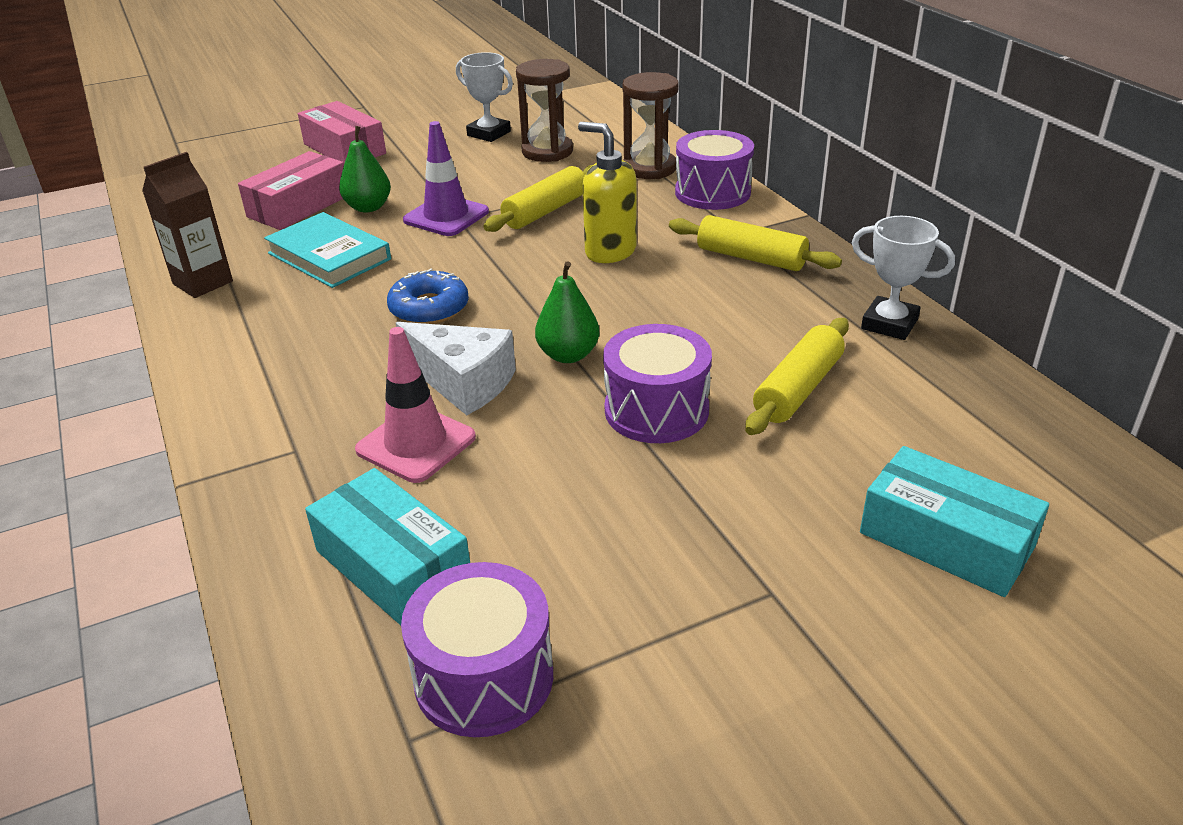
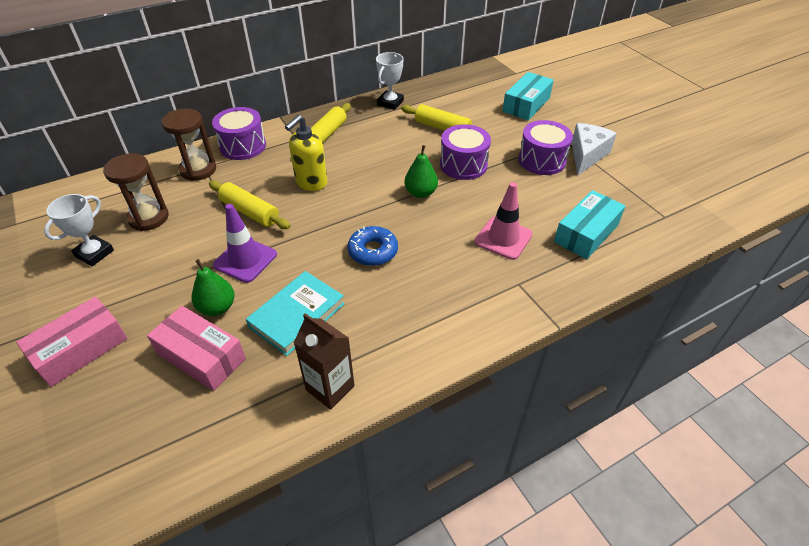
camera: 95 degrees left, 10 degrees up
white cheese [396,322,516,415] -> white cheese moved to [572,123,617,175]
purple drum [401,562,553,737] -> purple drum moved to [518,120,573,175]

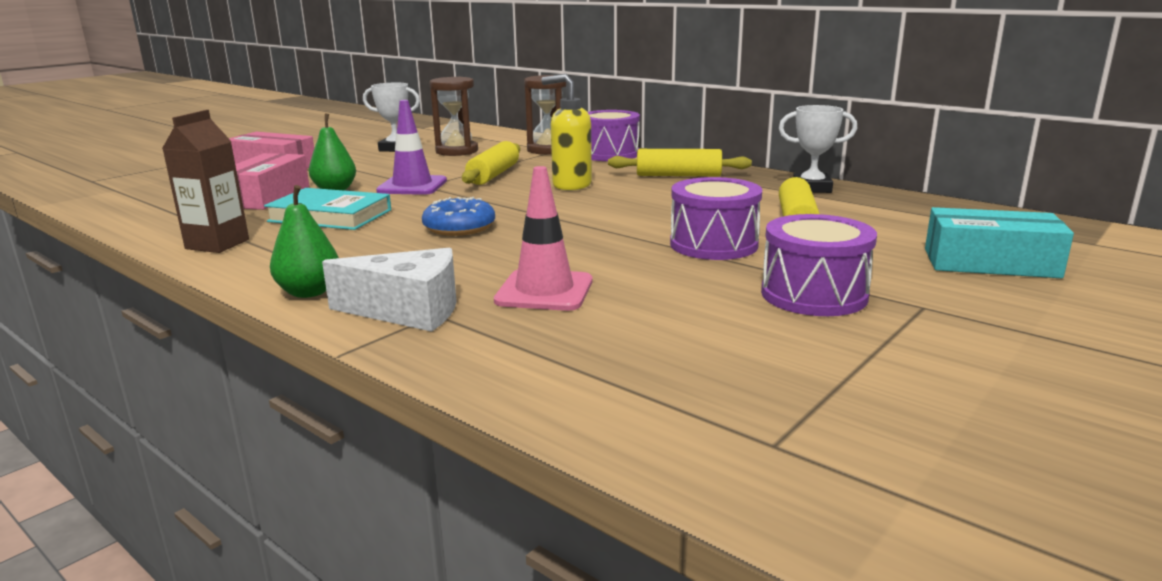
camera: 70 degrees right, 25 degrees down
green pear [405,145,438,198] -> green pear moved to [270,185,339,298]
turquoise box [554,190,625,259] -> none
white cheese [572,123,617,175] -> white cheese moved to [322,248,457,332]

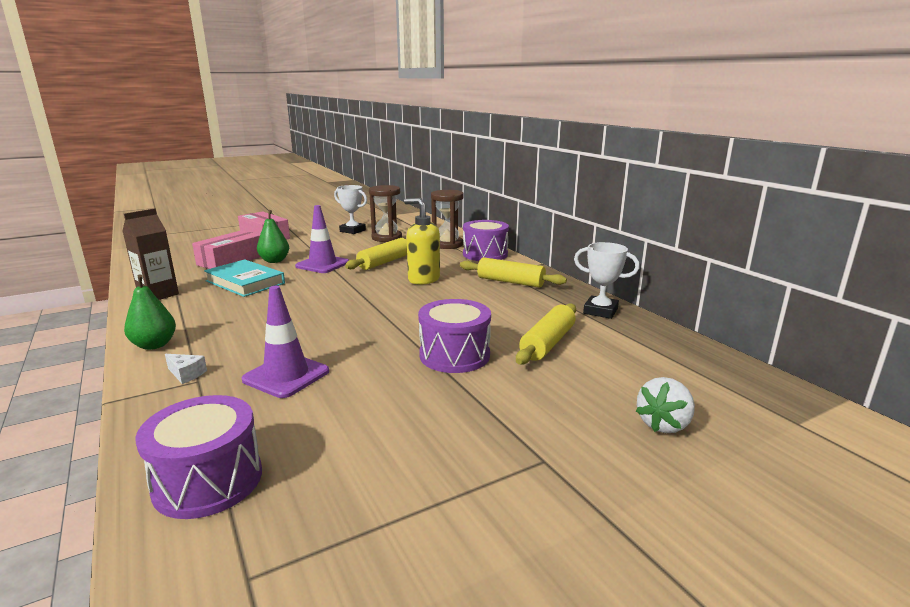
camera: 20 degrees right, 0 degrees up
white cheese [322,248,457,332] -> white cheese [165,354,207,384], size x0.46
blue donut [422,197,495,236] -> none
pink traffic cone [494,166,593,311] -> purple traffic cone [242,286,329,398]
purple drum [761,214,877,316] -> purple drum moved to [135,395,262,519]
turquoise box [925,207,1074,278] -> white strawberry [636,377,695,433]

